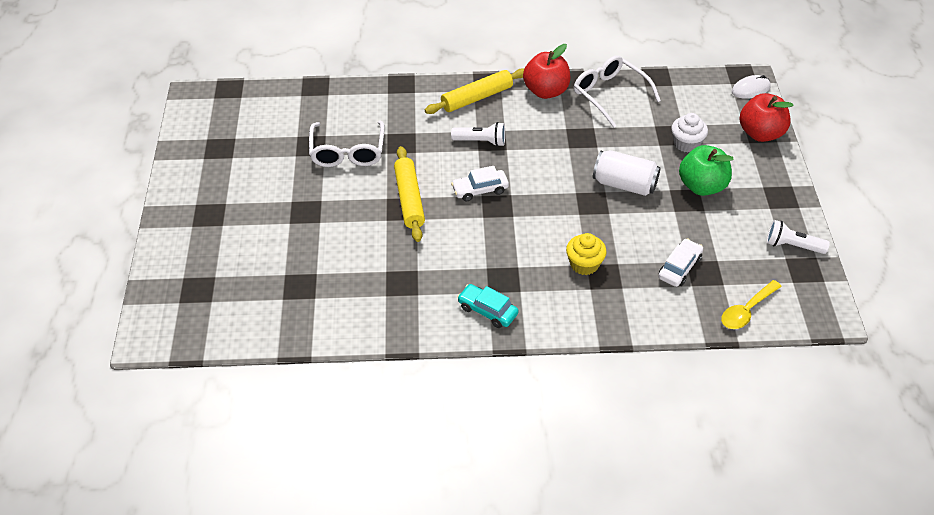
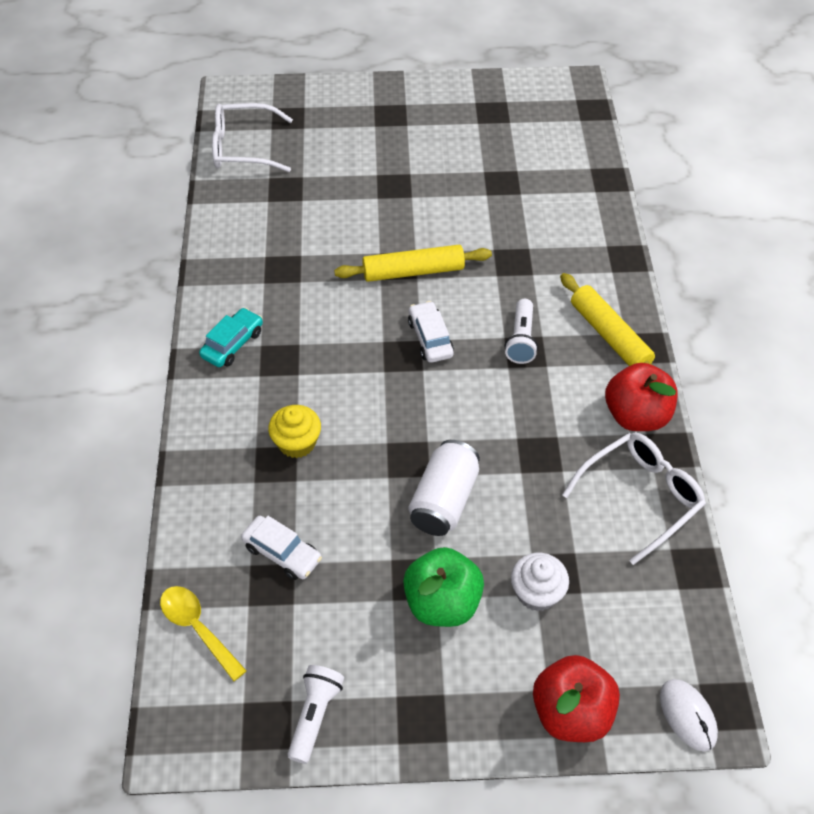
camera: 90 degrees right, 5 degrees up
white glasses [309,121,385,167] -> white glasses moved to [212,103,293,172]

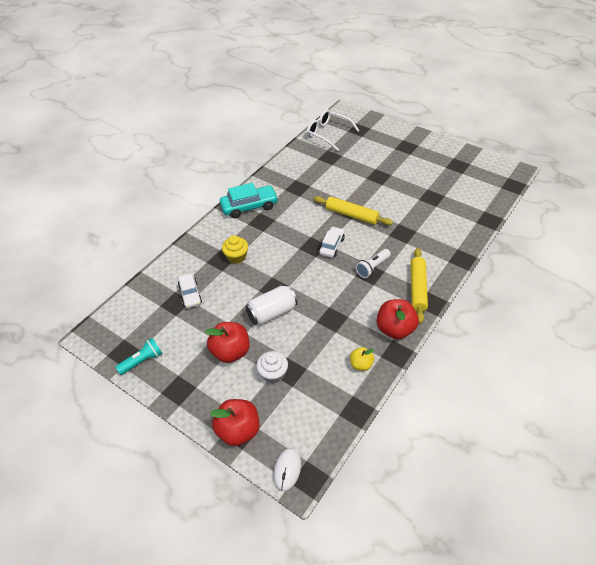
camera: 40 degrees right, 5 degrees down
yellow spoon [160,586,247,681] -> none
turquoise car [199,308,263,367] -> turquoise car [220,183,278,218], size x1.57
white flashlight [288,665,344,764] -> turquoise flashlight [115,338,163,375]
green apple [403,547,484,627] -> red apple [205,322,250,363]
white glasses [562,433,706,565] -> yellow apple [350,347,374,371]

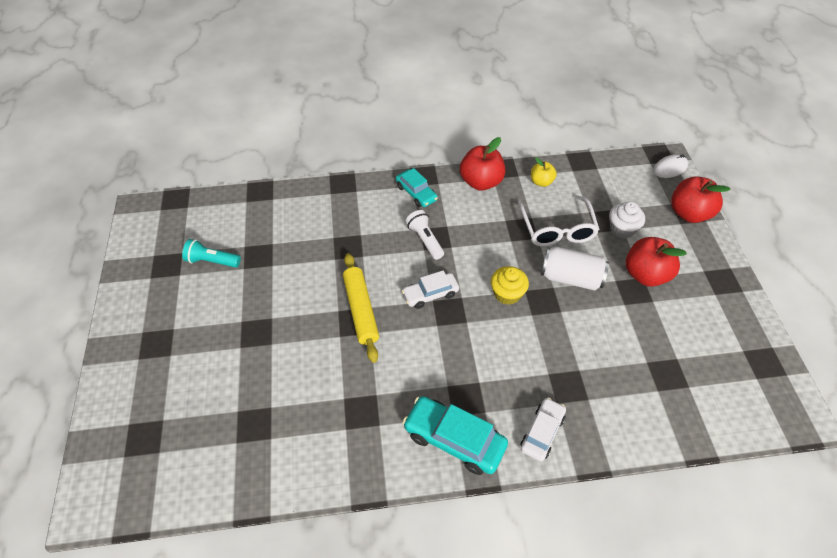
camera: 135 degrees left, 5 degrees up
turquoise flashlight [115,338,163,375] -> turquoise flashlight moved to [182,239,241,268]
white car [178,273,202,308] -> white car moved to [520,398,566,461]
yellow cupcake [222,235,248,264] -> yellow cupcake moved to [491,266,529,305]
white glasses [307,109,359,151] -> white glasses moved to [518,195,600,246]
white flashlight [356,249,391,278] -> white flashlight turned 120 degrees counterclockwise [406,210,444,260]
yellow rolling pin [411,248,428,324] -> turquoise car [396,168,438,207]

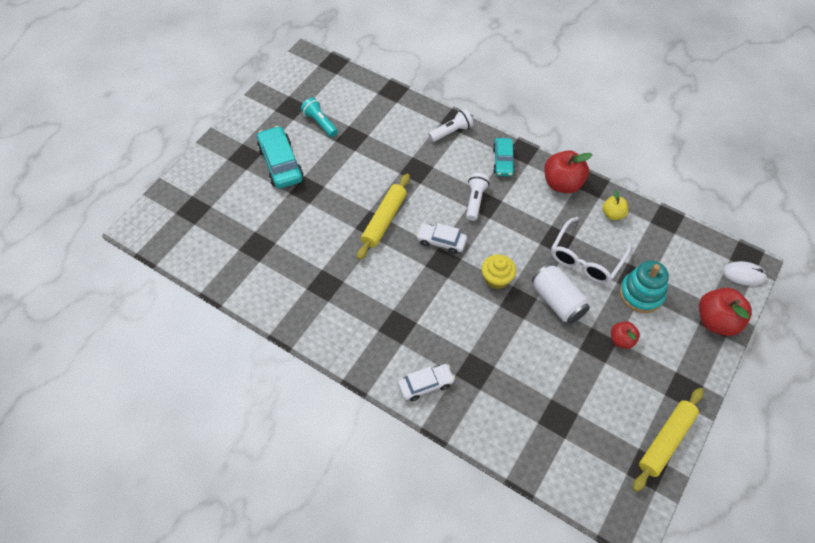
camera: 40 degrees right, 5 degrees up
turquoise car [403,396,508,475] -> turquoise car moved to [257,126,303,189]
white cupcake [609,201,645,238] -> turquoise stacking toy [620,261,669,313]
red apple [626,237,687,287] -> red apple [611,321,640,349], size x0.57
none -> white flashlight [428,109,473,142]
none -> yellow rolling pin [633,388,704,492]

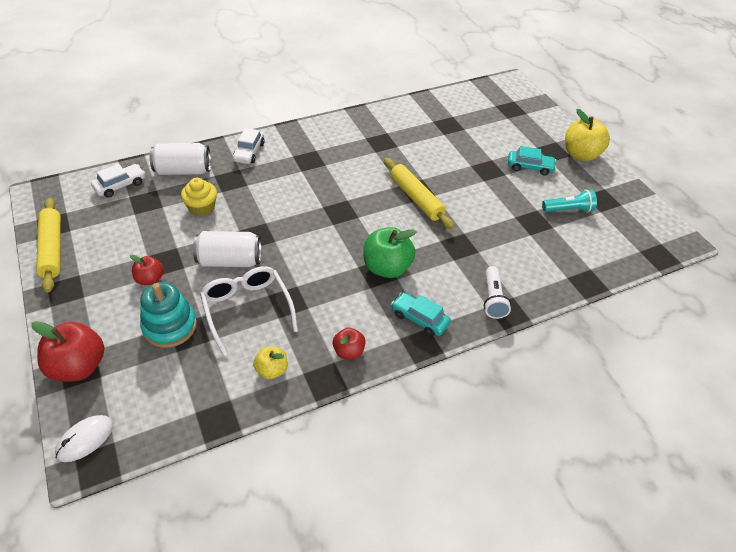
camera: 120 degrees right, 10 degrees down
turquoise car [257,126,303,189] -> turquoise car [508,146,556,176], size x0.64
white car [416,223,467,254] -> white car moved to [91,164,145,198]
white flashlight [466,173,490,221] -> green apple [363,227,417,278]
yellow cupcake [481,254,516,289] -> yellow cupcake moved to [181,178,217,216]
red apple [544,150,593,194] -> red apple [333,328,366,360], size x0.57
none -> white can [150,143,211,175]
none -> yellow apple [565,109,610,161]

